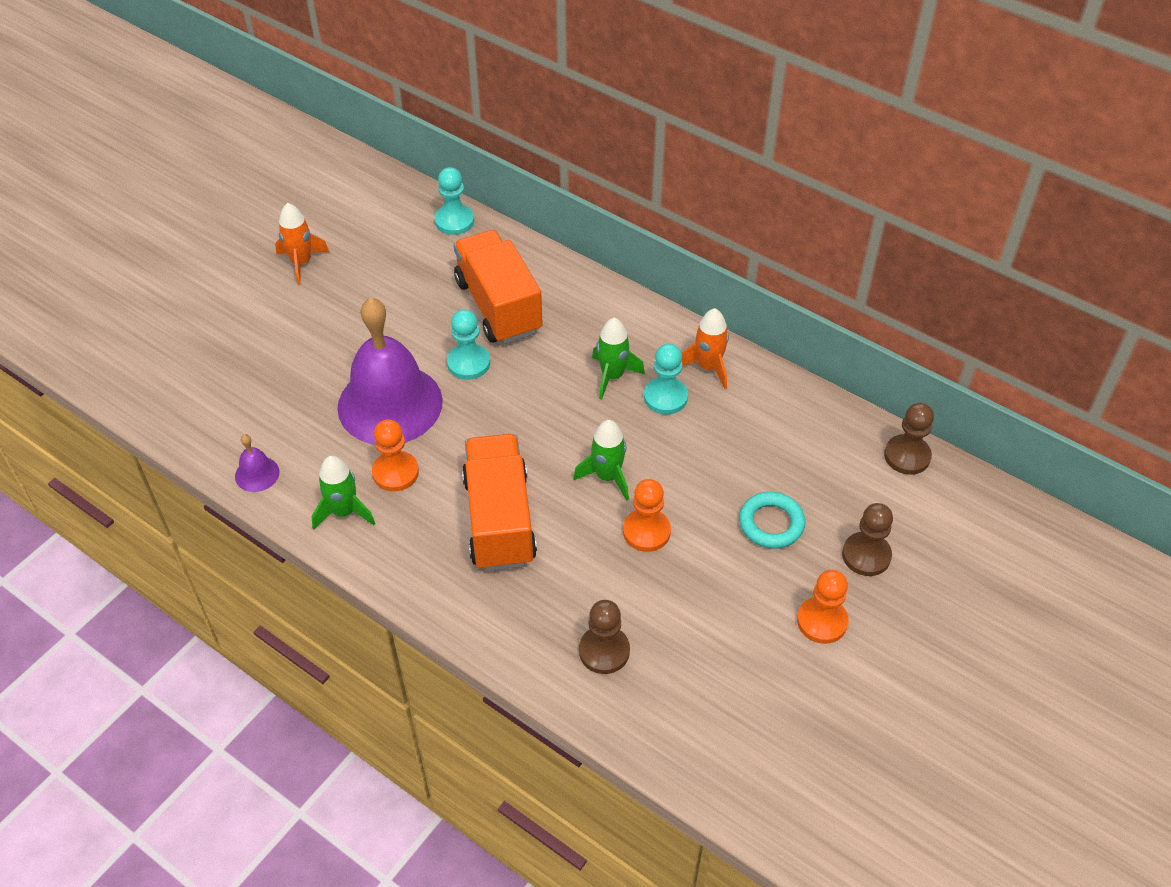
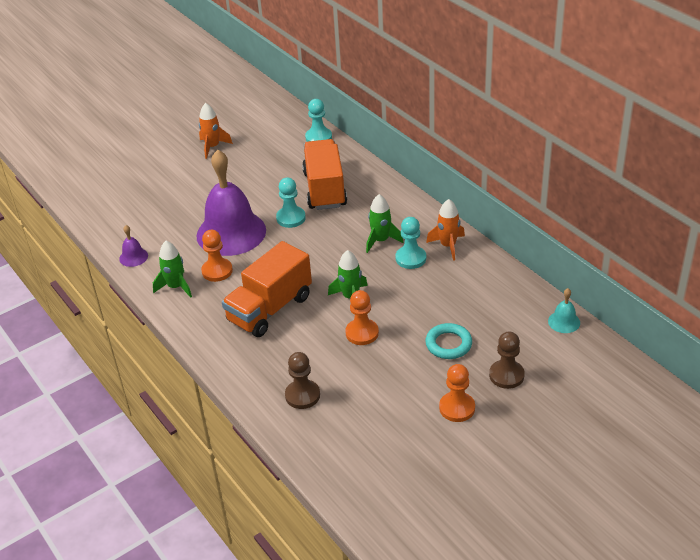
camera: 20 degrees right, 10 degrees down
orange truck [462,434,537,571] -> orange truck turned 150 degrees counterclockwise [222,241,312,337]
brown pawn [884,403,934,475] -> turquoise bell [548,288,580,333]

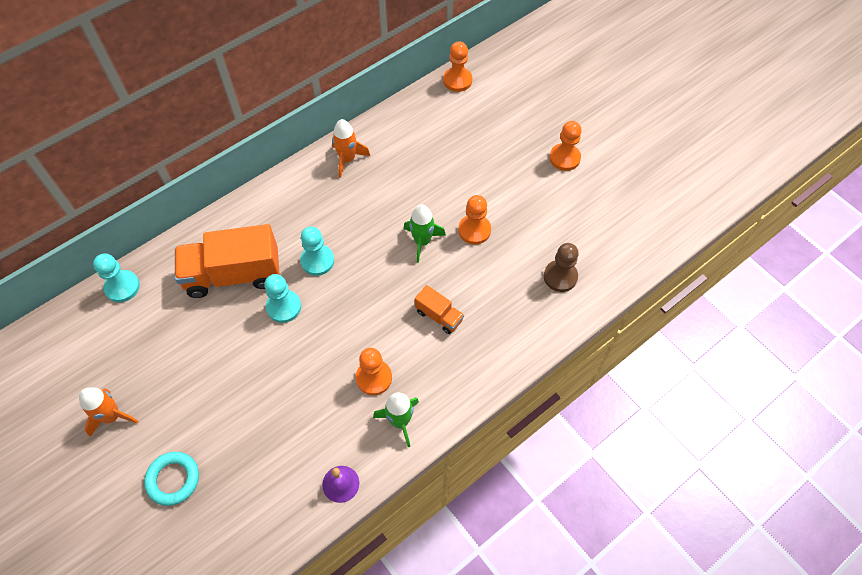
camera: 95 degrees left, 20 degrees up
purple bell [196,150,266,256] -> none
orange truck [222,241,312,337] -> orange truck [415,285,464,334], size x0.48
green rocket [366,194,403,253] -> none
turquoise pawn [395,217,426,269] -> turquoise pawn moved to [300,226,334,276]
turquoise ring [425,323,472,359] -> turquoise ring moved to [144,452,199,506]
brown pawn [489,332,525,389] -> none
turquoise bell [548,288,580,333] -> orange pawn [443,41,472,92]

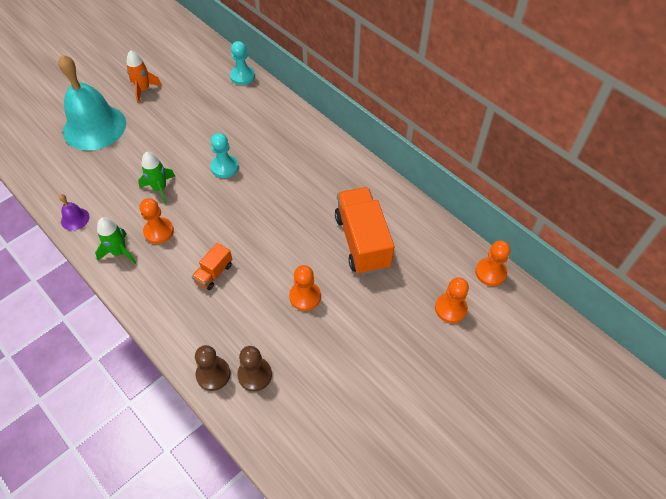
camera: 85 degrees right, 5 degrees down
turquoise ring [144,452,199,506] -> turquoise bell [58,55,126,151]
orange truck [175,224,280,298] -> orange truck moved to [335,187,394,275]
turquoise pawn [300,226,334,276] -> none
orange rocket [332,119,370,178] -> none
green rocket [404,205,446,263] -> green rocket moved to [138,152,175,204]
orange pawn [549,121,582,171] -> orange pawn moved to [435,277,469,323]
none -> brown pawn [195,345,231,391]

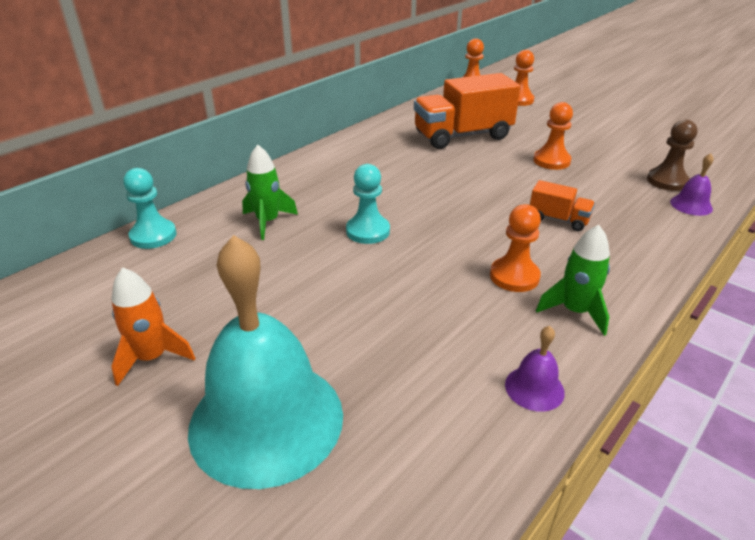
camera: 95 degrees left, 20 degrees down
green rocket [138,152,175,204] -> green rocket moved to [242,145,298,240]
brown pawn [195,345,231,391] -> purple bell [670,153,714,216]

